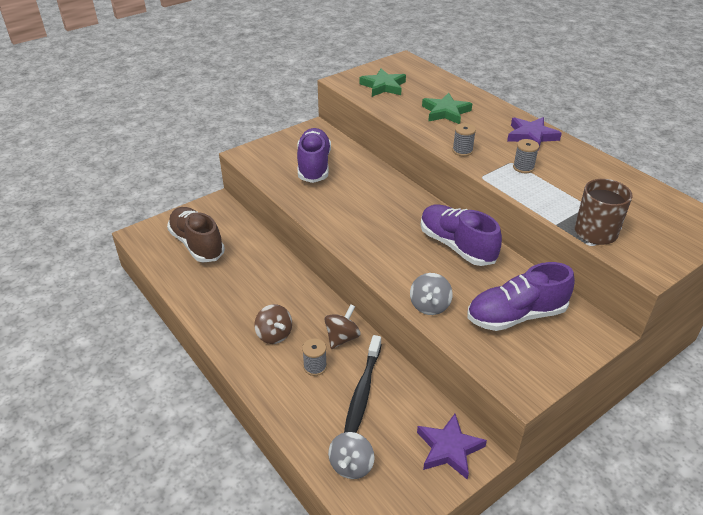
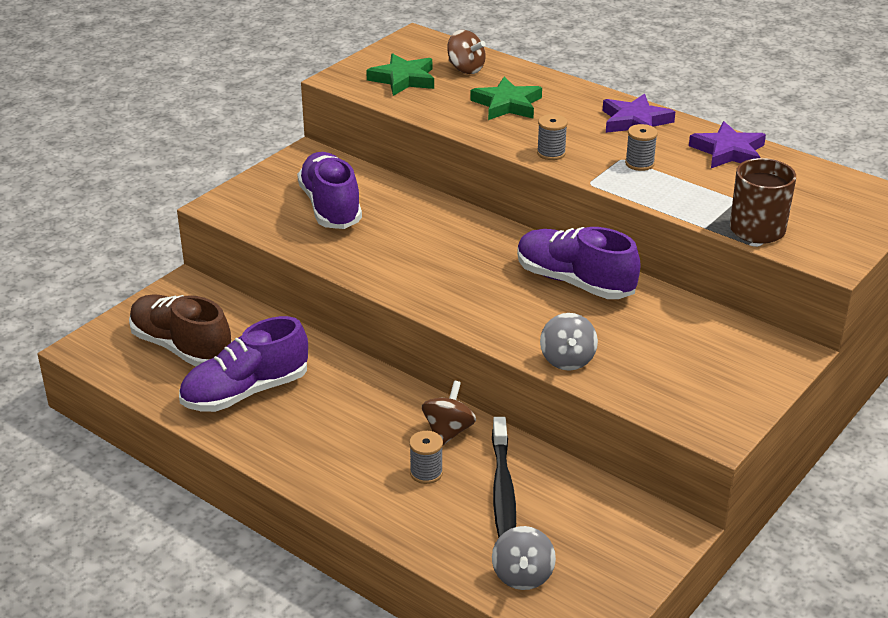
camera: 15 degrees left, 5 degrees down
brown spinning top [254,304,292,344] -> brown spinning top moved to [447,30,486,74]
purple star [417,414,487,480] -> purple star moved to [689,121,766,168]
purple shoe [467,262,575,331] -> purple shoe moved to [179,316,308,412]

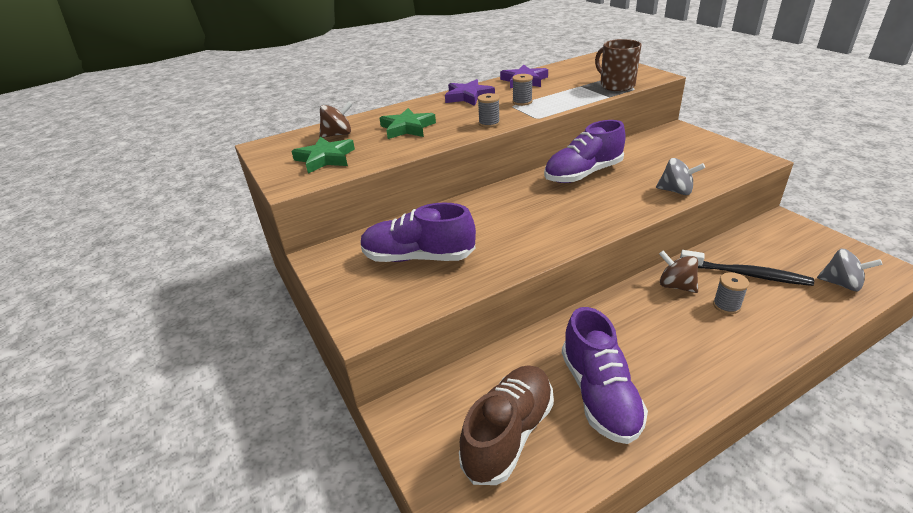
camera: 65 degrees left, 0 degrees up
brown shoe [129,295,232,366] -> brown shoe turned 150 degrees clockwise [459,365,554,485]

